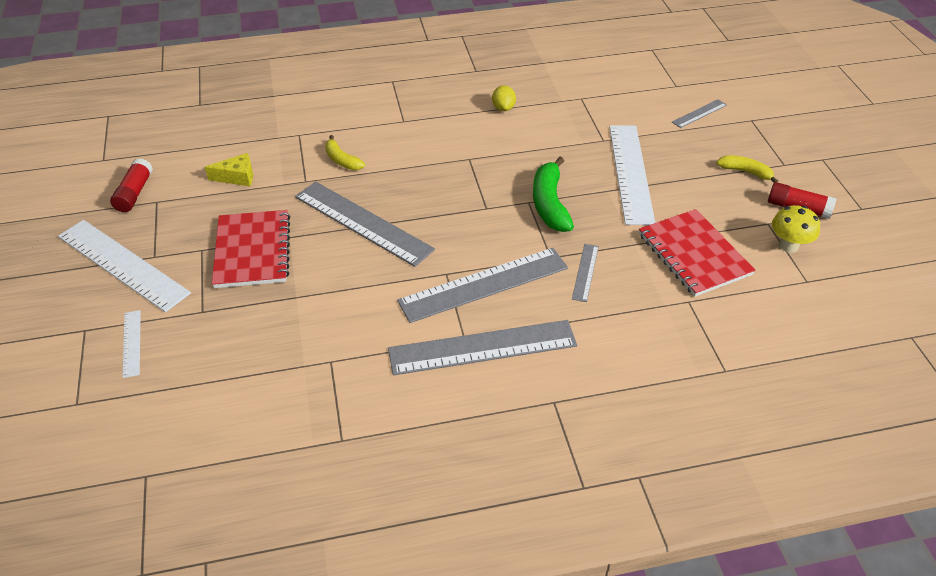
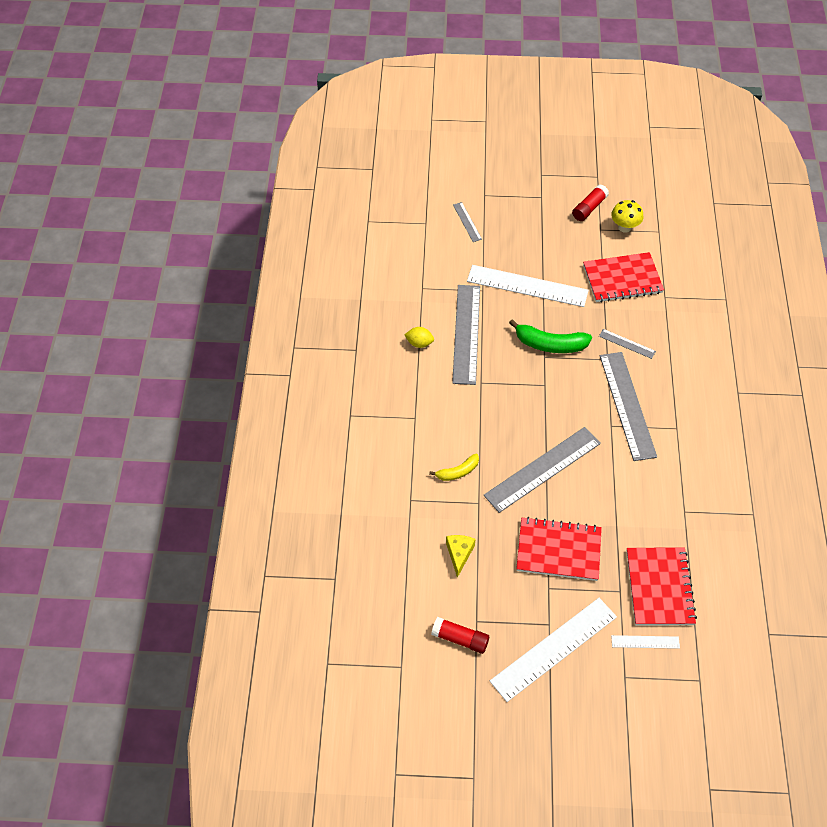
camera: 75 degrees left, 10 degrees up
grey ruler [388,320,577,375] -> grey ruler moved to [452,285,480,385]
yellow banana [716,156,778,182] -> none
none -> red notebook [627,547,697,626]

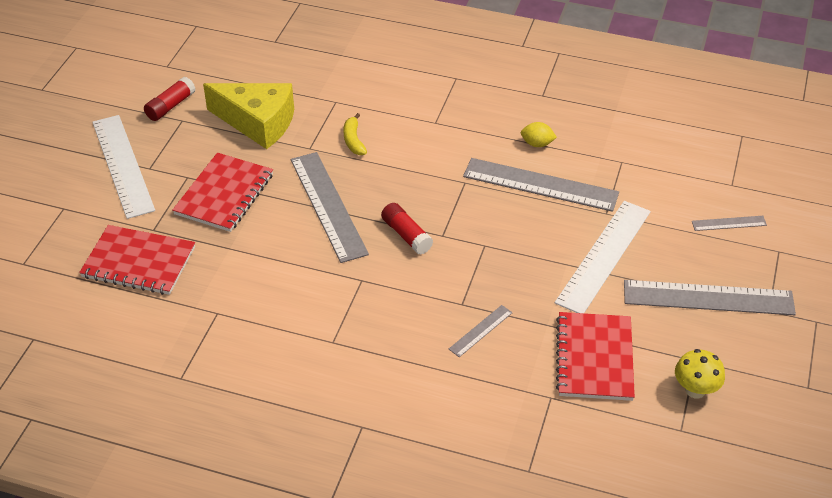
camera: 105 degrees right, 10 degrees down
yellow lemon [404,327,434,348] -> yellow lemon turned 75 degrees clockwise [521,122,557,147]
yellow cheese [446,535,475,578] -> yellow cheese [203,83,294,149], size x2.11
green banana [509,319,592,353] -> none
red glue stick [572,184,609,221] -> red glue stick moved to [381,203,433,255]
grey ruler [600,352,657,461] -> grey ruler moved to [624,280,796,315]
white ruler [611,635,680,649] -> none

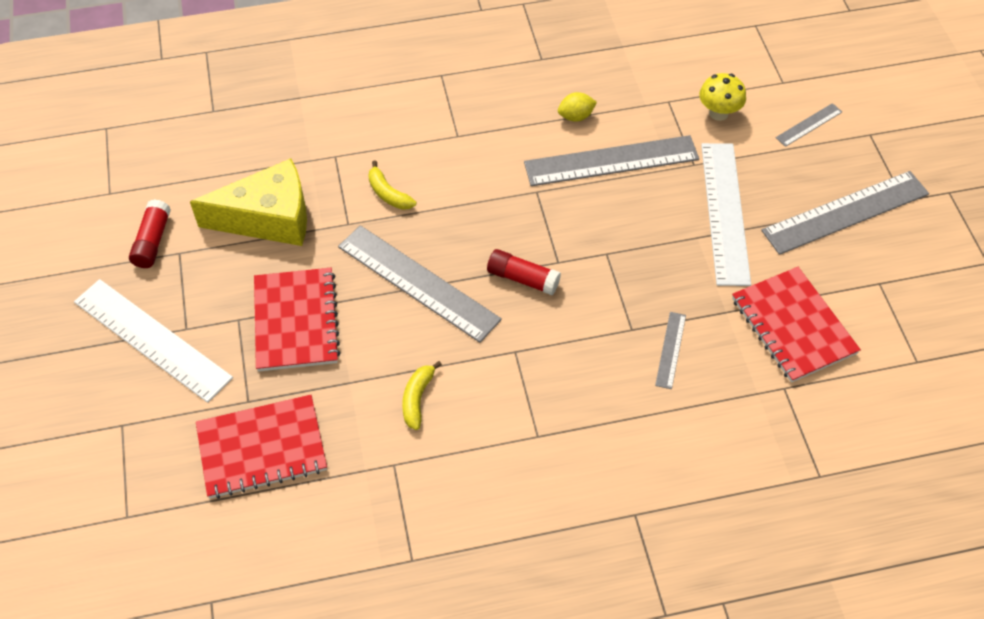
camera: 30 degrees left, 10 degrees up
yellow mushroom [675,349,725,398] -> yellow mushroom moved to [699,73,746,121]
none -> yellow banana [402,361,442,430]

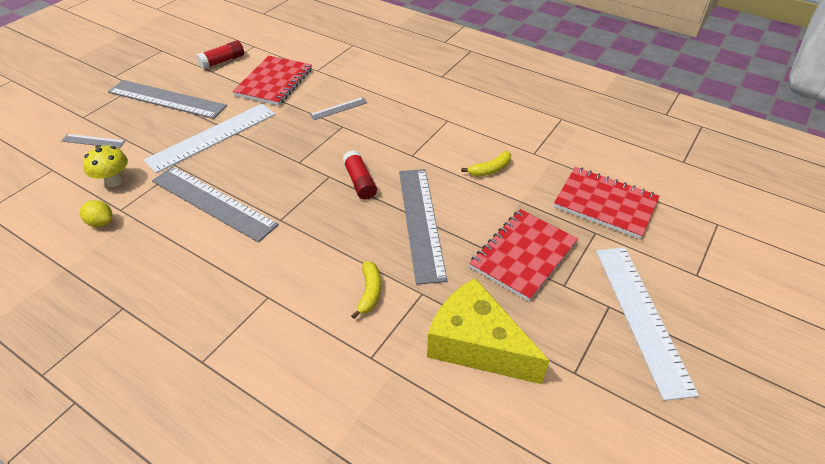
camera: 135 degrees left, 10 degrees down
red glue stick [129,199,171,268] -> red glue stick moved to [196,40,244,69]
yellow lemon [558,92,597,122] -> yellow lemon moved to [80,200,113,227]

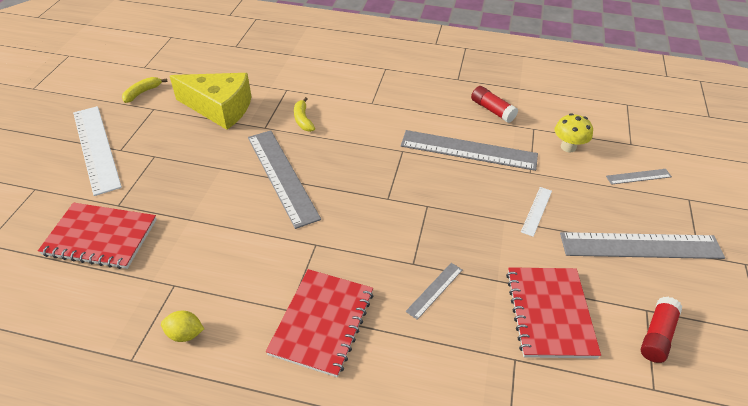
camera: 160 degrees right, 0 degrees up
yellow lemon [80,200,113,227] -> yellow lemon moved to [161,311,204,342]
white ruler [144,104,276,173] -> white ruler [521,187,552,237], size x0.46
red glue stick [343,150,377,200] -> red glue stick moved to [471,86,518,123]
yellow banana [461,151,511,177] -> yellow banana moved to [122,77,167,103]
red notebook [469,209,578,301] -> red notebook moved to [266,269,373,378]

